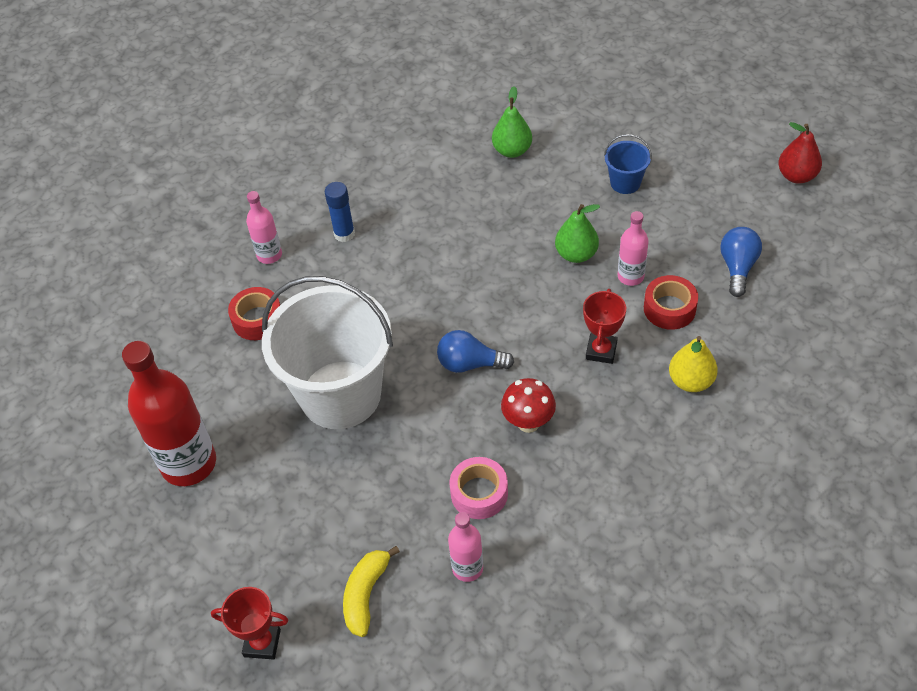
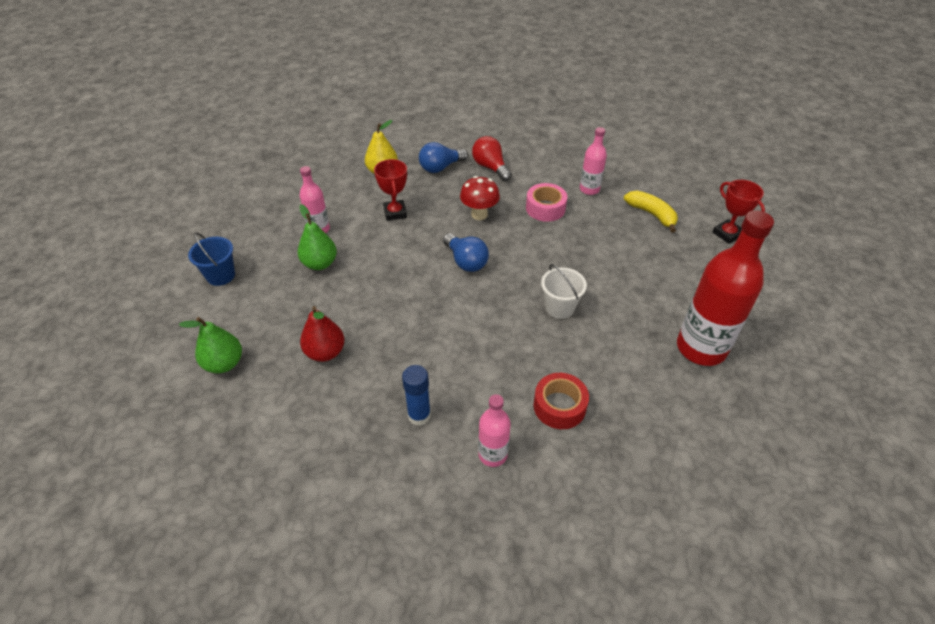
camera: 135 degrees left, 5 degrees down
white bucket [262,276,393,429] -> white bucket [541,264,587,319], size x0.42
yellow banana [343,546,400,637] -> yellow banana turned 105 degrees counterclockwise [624,191,678,233]
red trophy [583,289,626,364] -> red trophy turned 75 degrees counterclockwise [374,159,407,221]
red tape [644,275,698,330] -> none
blue light bulb [720,227,762,297] -> blue light bulb moved to [419,142,468,173]
red pear [778,122,822,184] -> red pear moved to [300,306,345,362]
none -> red light bulb [472,136,512,181]

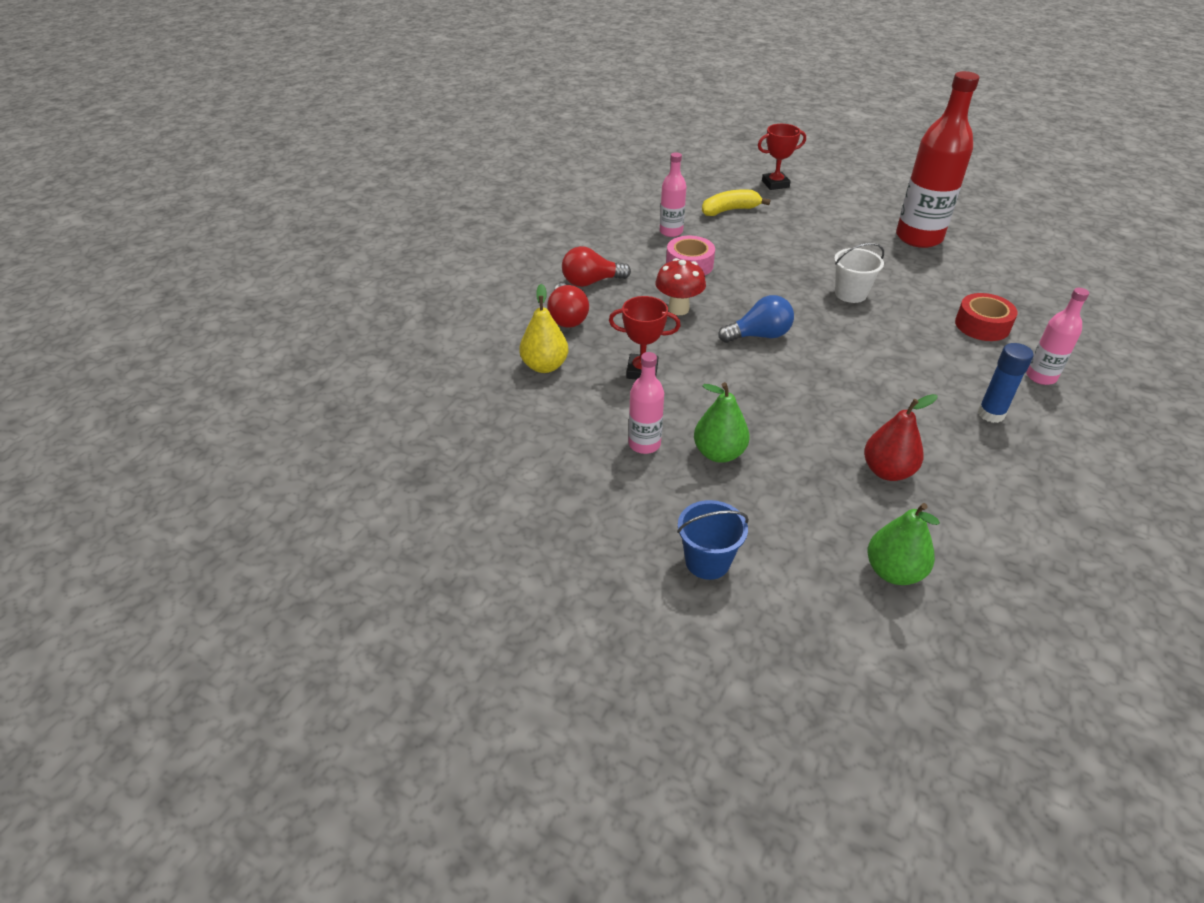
camera: 70 degrees left, 5 degrees down
blue light bulb [419,142,468,173] -> red light bulb [547,283,589,328]

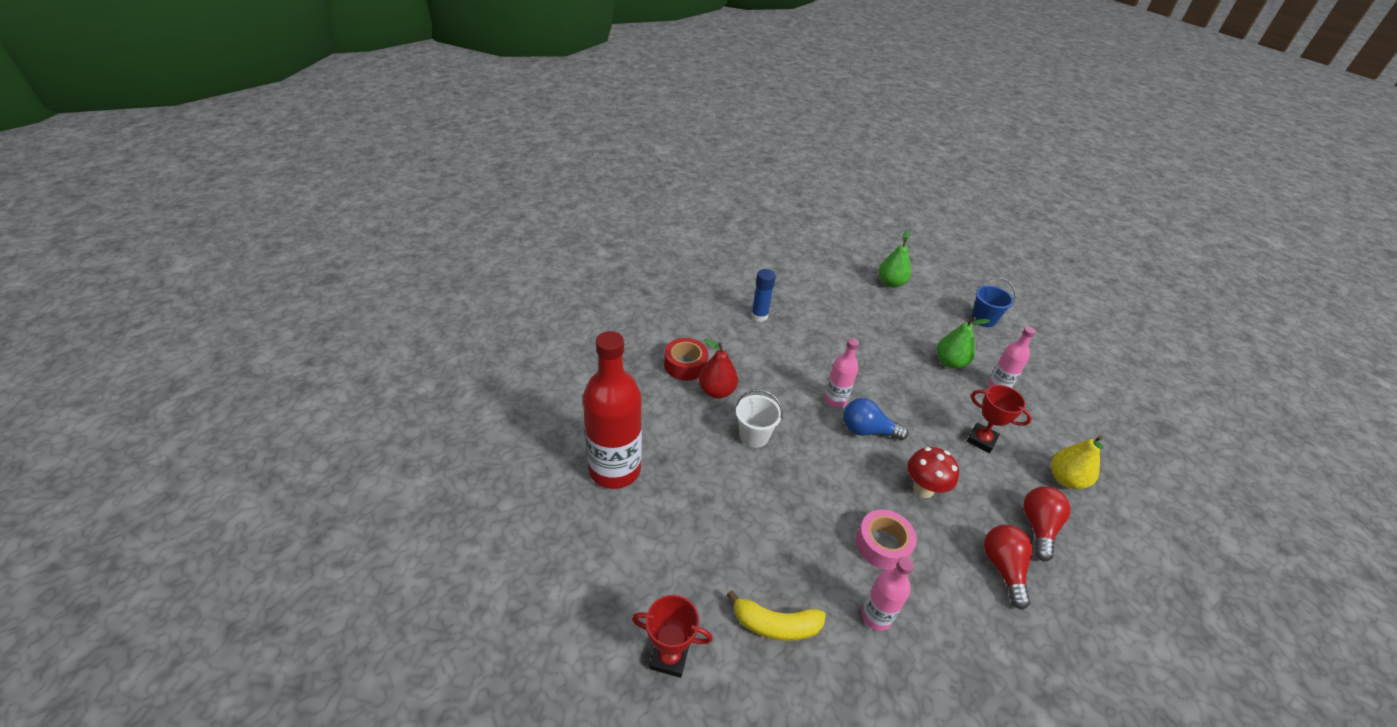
camera: 155 degrees left, 0 degrees up
red light bulb [562,246,631,287] -> red light bulb turned 105 degrees counterclockwise [984,525,1033,610]
red pear [864,394,938,481] -> red pear moved to [699,338,738,399]
pink bottle [1026,288,1089,385] -> pink bottle moved to [824,338,859,408]

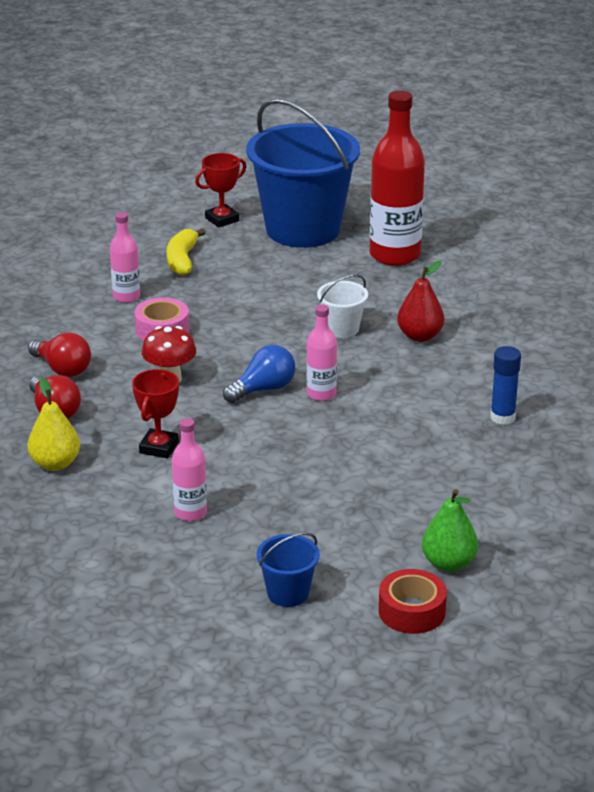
camera: 135 degrees right, 10 degrees down
red tape [664,338,708,381] -> red tape moved to [379,569,447,634]
yellow banana [727,590,826,641] -> yellow banana turned 45 degrees counterclockwise [167,228,206,275]
green pear [937,317,990,369] -> none
red trophy [967,385,1032,453] -> red trophy turned 60 degrees counterclockwise [132,369,179,458]
none -> blue bucket [246,99,360,248]

